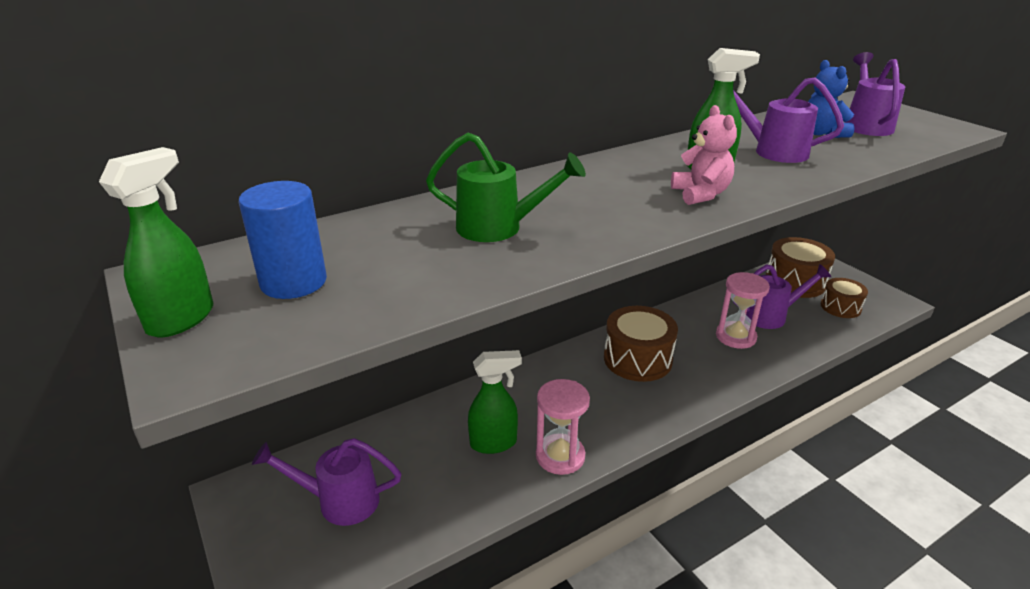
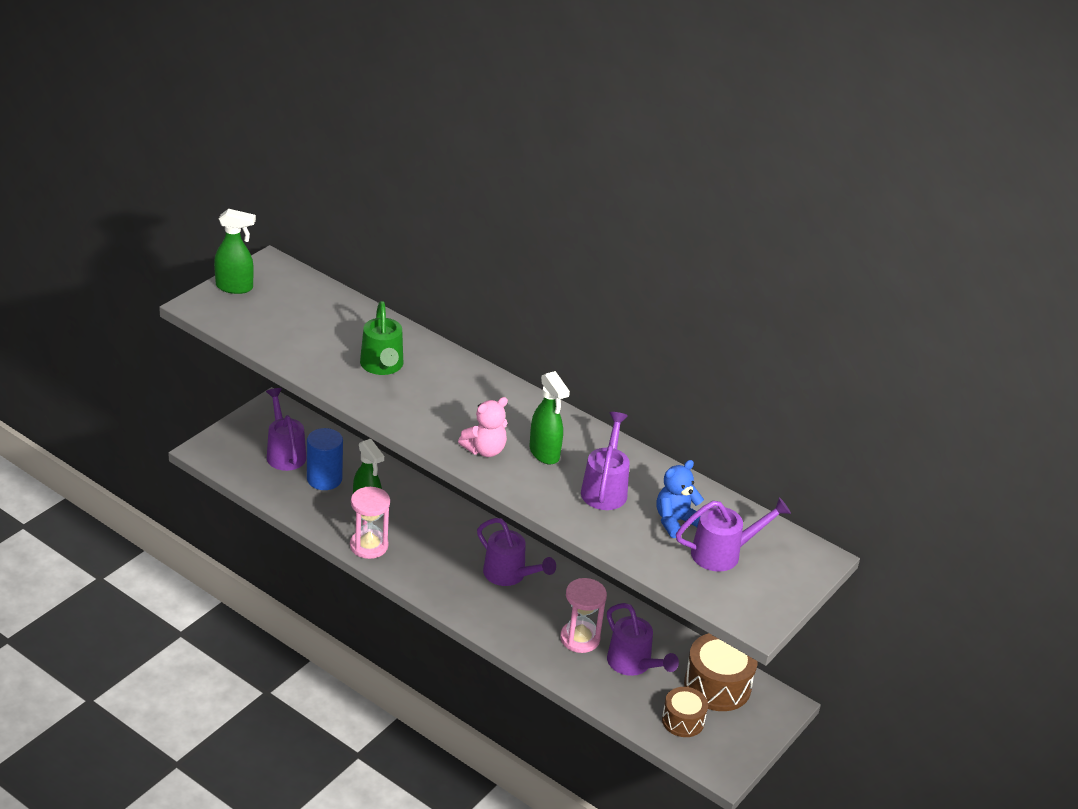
camera: 65 degrees right, 5 degrees up
blue cylinder [239,181,327,299] -> blue cylinder moved to [307,428,343,490]
brown drum [604,306,678,382] -> purple watering can [477,518,556,586]

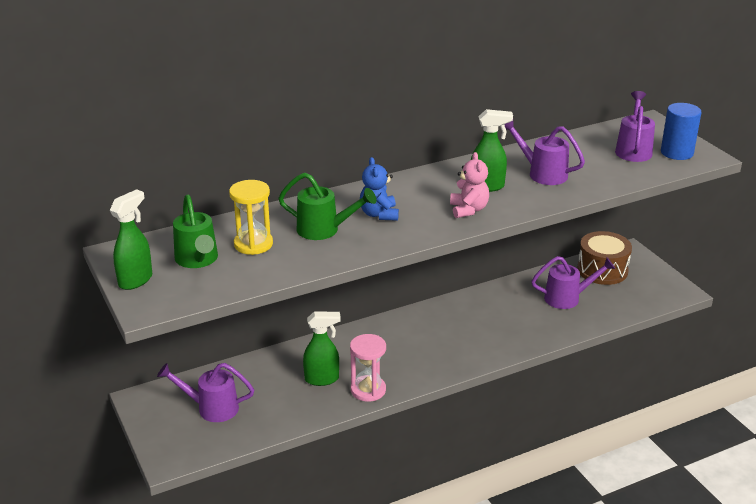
camera: 60 degrees left, 5 degrees down
blue cylinder [307,428,343,490] -> blue cylinder moved to [661,103,701,160]
purple watering can [477,518,556,586] -> none
pink hourglass [560,578,607,653] -> none
blue teddy bear [656,460,704,538] -> blue teddy bear moved to [360,157,399,221]
brown drum [662,687,708,737] -> none
none -> green watering can [173,195,218,268]
none -> yellow hourglass [229,180,273,255]

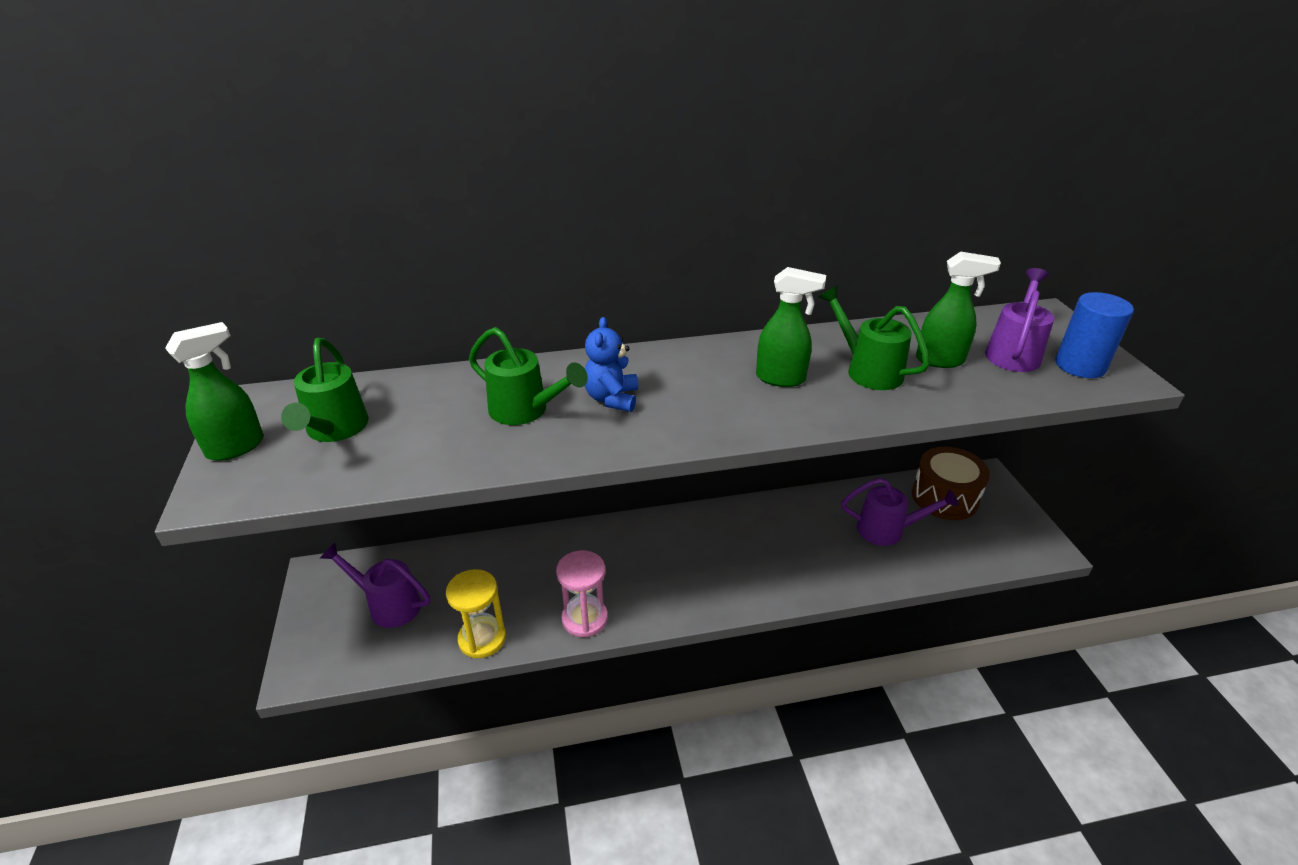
camera: 15 degrees right, 5 degrees up
yellow hourglass [229,180,273,255] -> yellow hourglass moved to [446,569,506,658]
green spray bottle [303,311,341,386] -> green spray bottle moved to [916,251,1001,368]
pink teddy bear [450,152,489,218] -> none
purple watering can [505,121,585,185] -> green watering can [819,286,930,390]

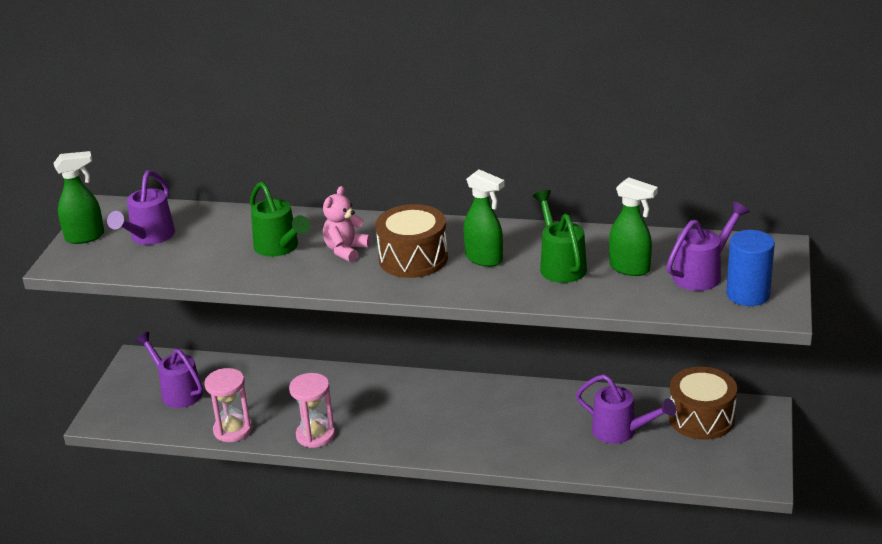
camera: 25 degrees right, 5 degrees down
green watering can [281,338,369,442] -> purple watering can [107,170,175,245]
yellow hourglass [446,569,506,658] -> pink hourglass [204,368,252,442]
blue teddy bear [585,317,638,412] -> pink teddy bear [323,186,370,262]
none -> brown drum [376,204,448,278]

